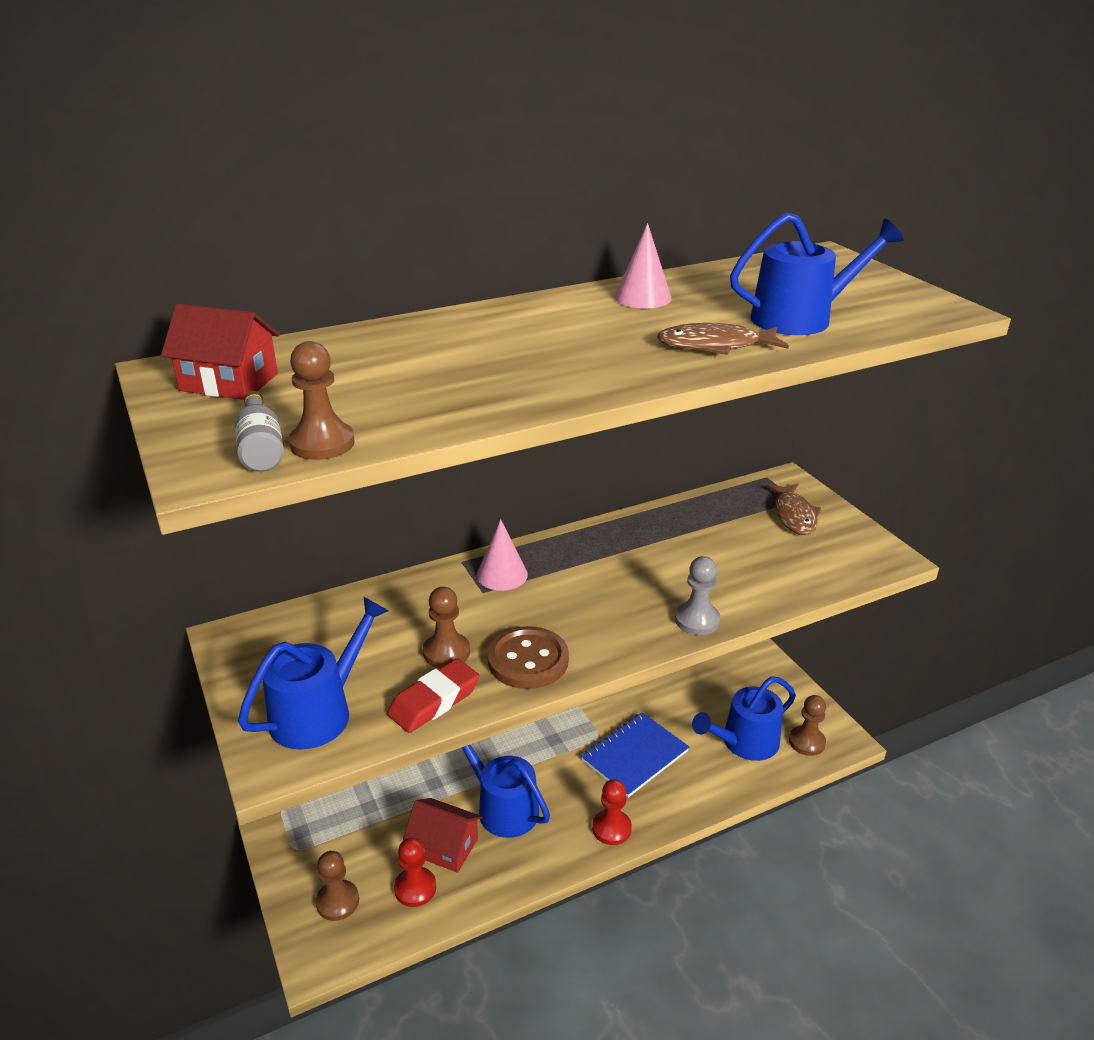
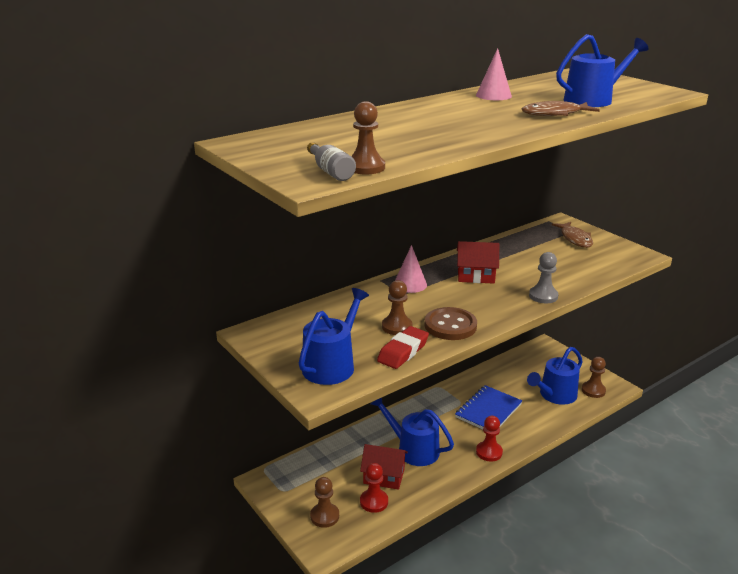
camera: 10 degrees left, 5 degrees down
red house [161,304,280,400] -> red house moved to [457,241,499,283]

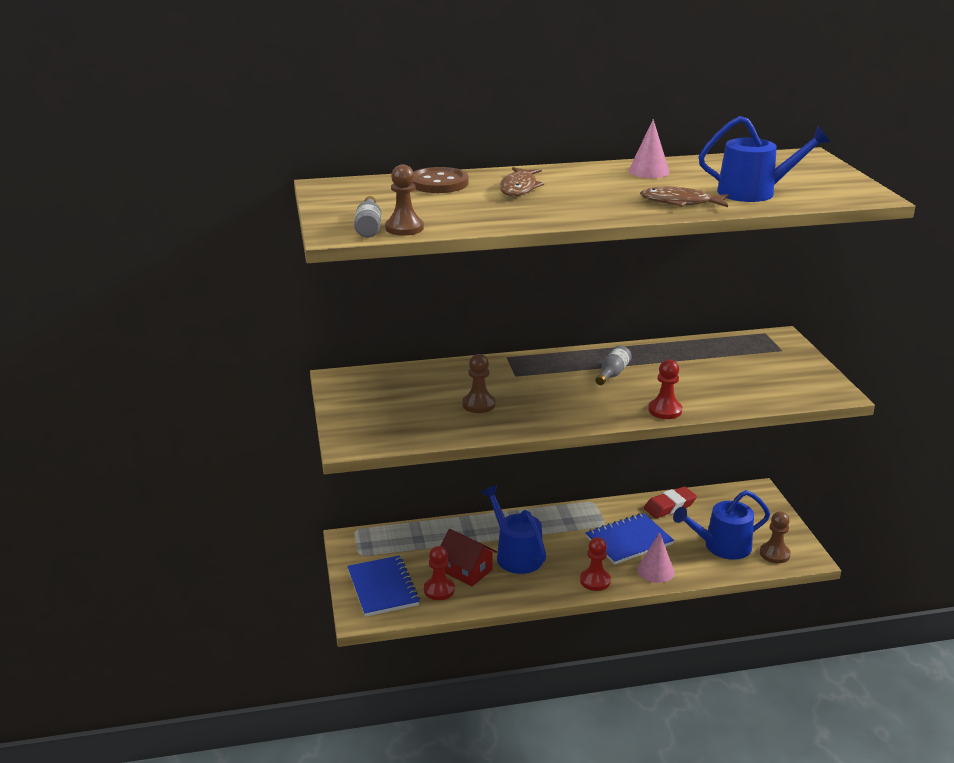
camera: 25 degrees right, 0 degrees up
blue watering can [299,288,369,385] -> none
brown pawn [310,477,339,528] -> blue notebook [347,555,420,617]
red eraser [377,326,429,369] -> red eraser moved to [644,487,697,518]
pink cone [395,245,427,293] -> pink cone moved to [637,532,674,583]
brown button [424,307,477,340] -> brown button moved to [413,167,469,193]
red house [457,241,499,283] -> grey bottle [596,346,632,385]
grey pawn [529,252,558,303] -> red pawn [648,359,682,419]
brown fish [552,222,593,248] -> brown fish moved to [499,167,544,196]

